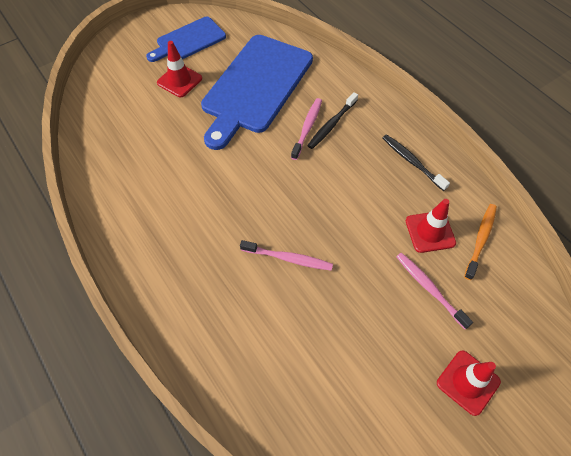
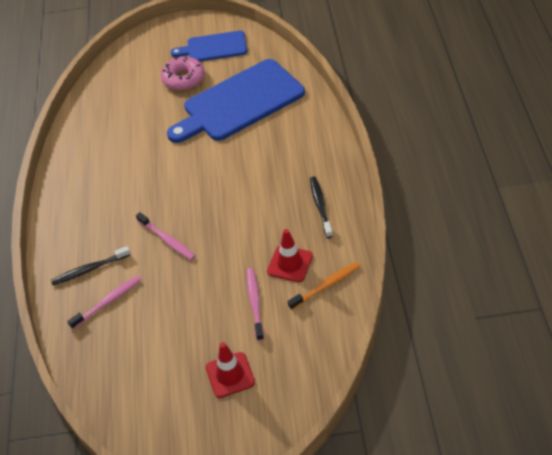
camera: 35 degrees right, 10 degrees down
red traffic cone [157,41,202,97] -> pink donut [161,56,205,90]
pink toothbrush [291,98,322,160] -> pink toothbrush moved to [67,275,142,329]
black toothbrush [307,92,358,149] -> black toothbrush moved to [51,246,130,285]

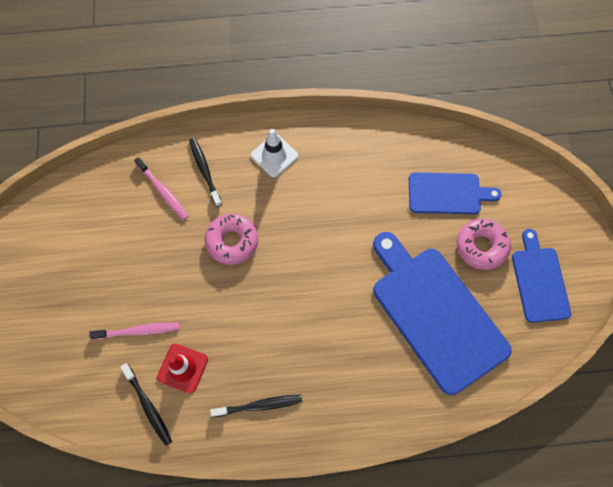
camera: 85 degrees right, 20 degrees up
pink toothbrush [136,212,195,260] -> pink donut [205,214,258,265]
red traffic cone [206,342,255,398] -> none
orange toothbrush [288,262,360,310] -> black toothbrush [120,363,172,446]
none -> white traffic cone [251,129,298,177]
none -> blue cutting board [409,172,502,214]

